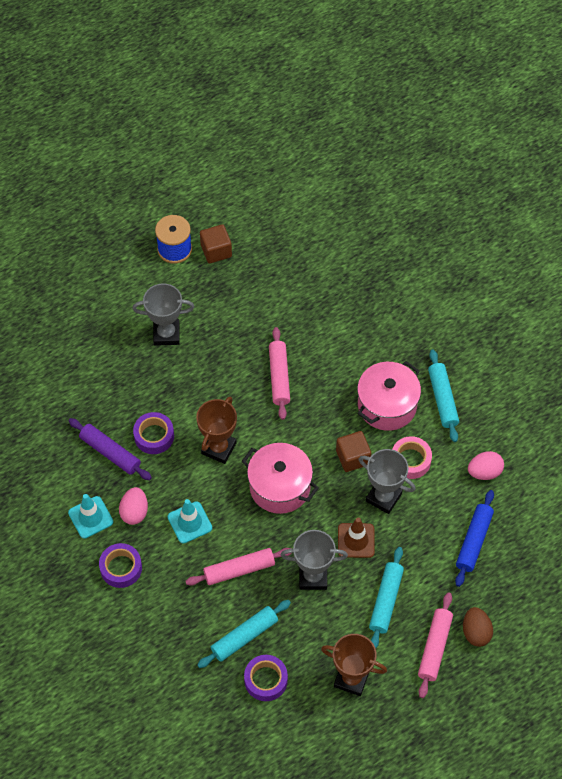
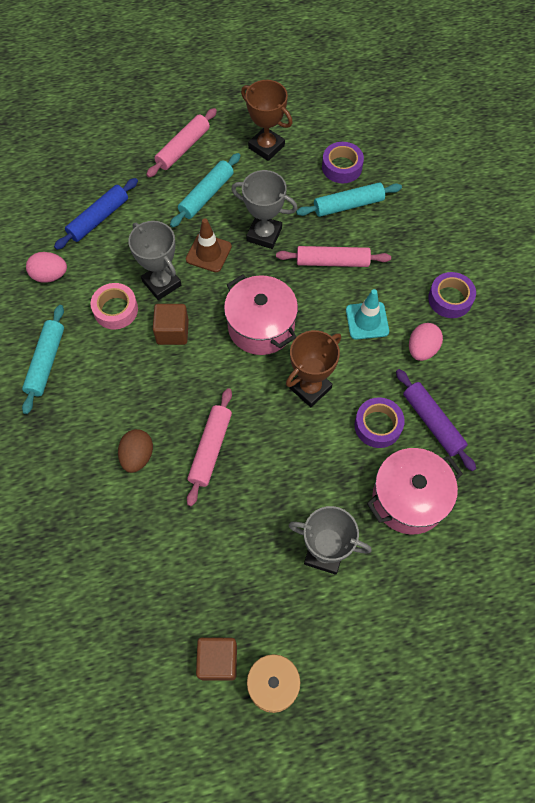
camera: 160 degrees left, 5 degrees up
turquoise traffic cone [68,494,113,539] -> none
pink pot [357,361,421,431] -> pink pot moved to [367,448,463,534]
brown egg [463,607,493,647] -> brown egg moved to [118,429,153,473]

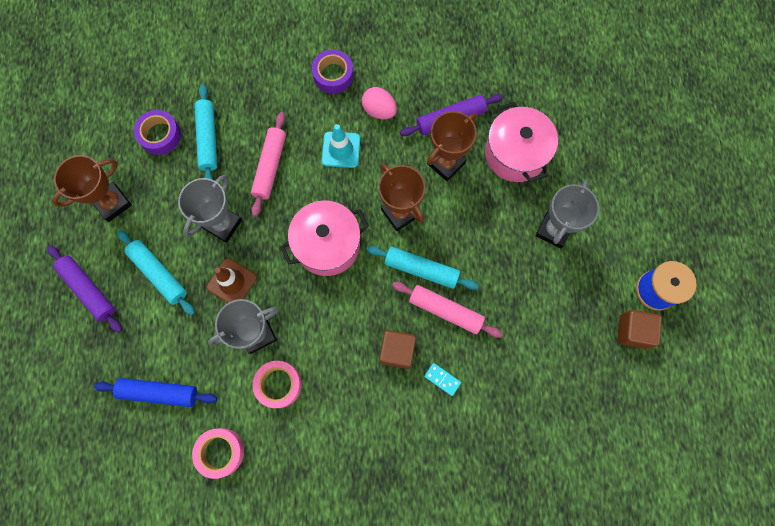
camera: 80 degrees left, 10 degrees up
turquoise rolling pin [22,305,64,414] -> turquoise rolling pin moved to [366,246,479,290]
pink egg [26,252,67,283] -> pink tape [192,428,244,479]
blue rolling pin [54,178,138,250] -> blue rolling pin turned 45 degrees counterclockwise [94,378,217,407]
brown egg [118,429,153,473] -> turquoise domino [424,363,461,396]
pink rolling pin [146,108,217,177] -> purple rolling pin [47,245,122,333]
brown cube [153,304,189,345] -> brown cube moved to [379,330,416,369]
purple tape [354,397,405,448] -> brown trophy [427,111,477,181]

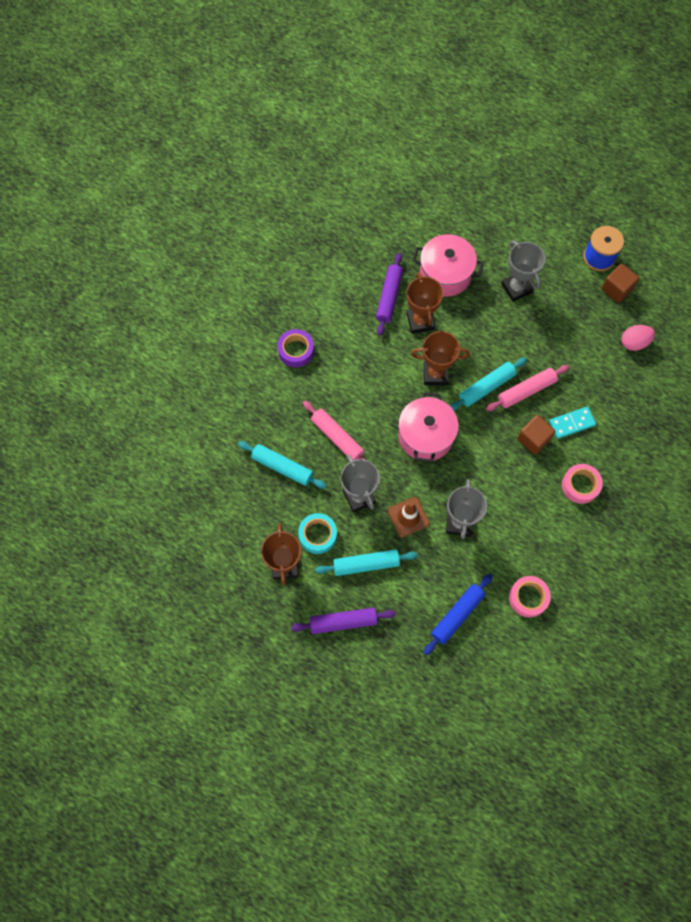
camera: 55 degrees left, 5 degrees down
purple tape [134,110,181,155] -> none
pink tape [253,361,302,408] -> pink tape moved to [562,464,603,504]
turquoise traffic cone [322,124,360,168] -> none
pink egg [362,87,397,119] -> pink egg moved to [622,325,655,351]
turquoise domino [424,363,461,396] -> turquoise domino [549,406,596,439], size x1.54
none -> turquoise tape [298,513,337,554]

